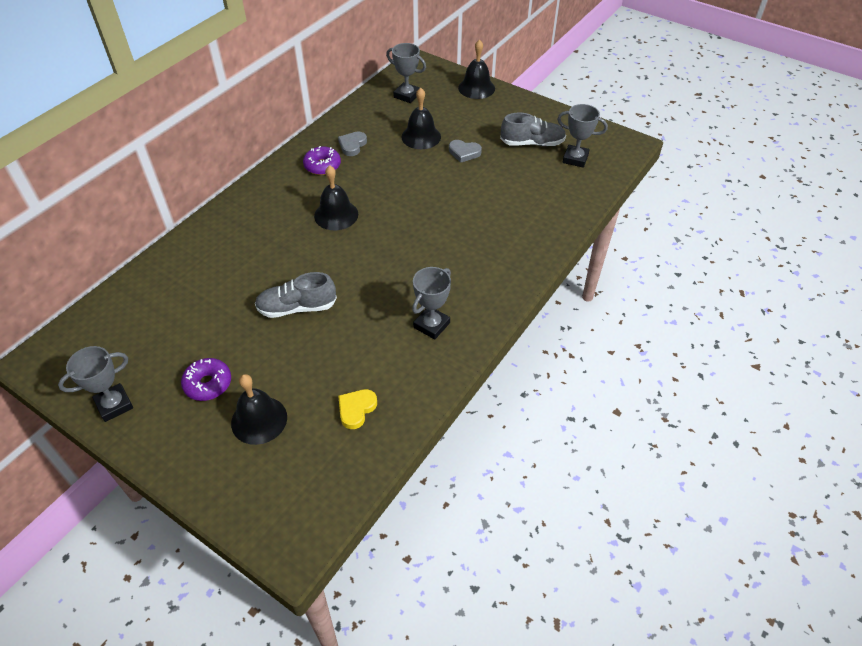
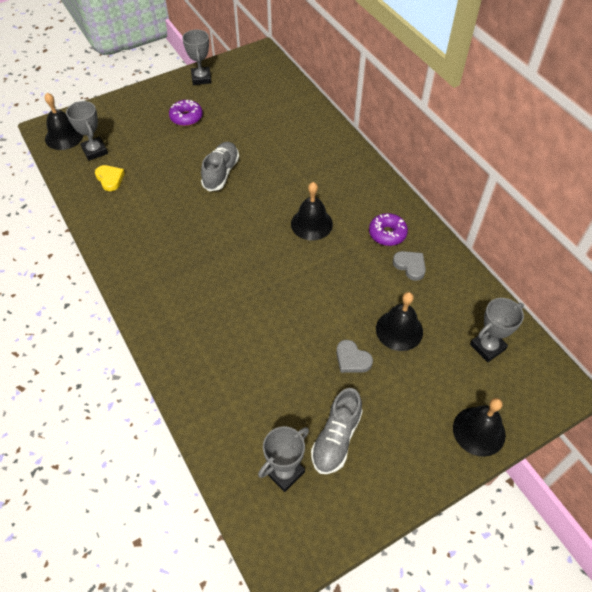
camera: 115 degrees right, 5 degrees up
black bell [231,374,287,445] -> black bell moved to [45,93,84,150]
grey trophy [412,267,451,340] -> grey trophy moved to [66,101,108,161]
grey heart [449,140,482,163] -> grey heart turned 90 degrees counterclockwise [336,340,373,373]

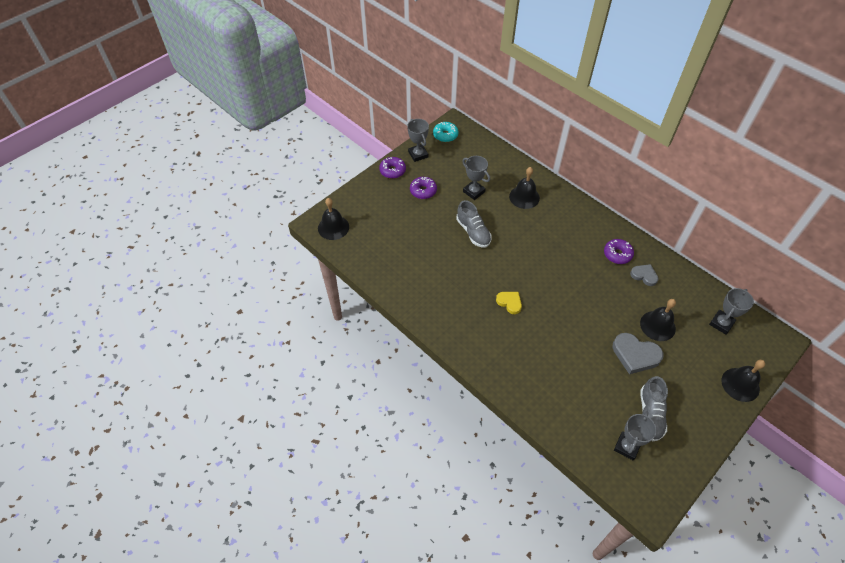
camera: 15 degrees left, 0 degrees up
grey trophy [66,101,108,161] -> grey trophy moved to [462,156,490,200]
yellow heart [95,165,125,191] -> yellow heart moved to [496,292,522,314]
grey shoe [201,142,239,191] -> grey shoe turned 150 degrees clockwise [456,200,492,248]
black bell [291,182,333,240] -> black bell moved to [509,167,540,209]
grey heart [336,340,373,373] -> grey heart [612,333,664,374], size x1.65
none -> purple donut [379,157,406,179]
none -> turquoise donut [433,122,459,142]

